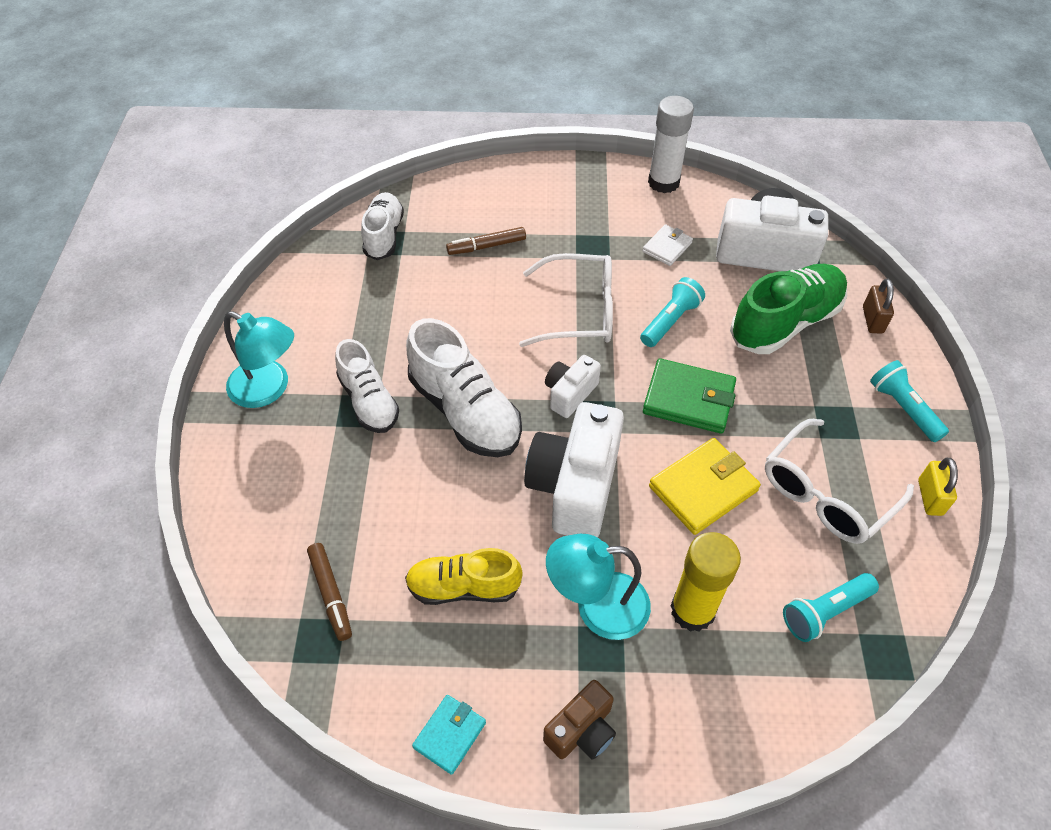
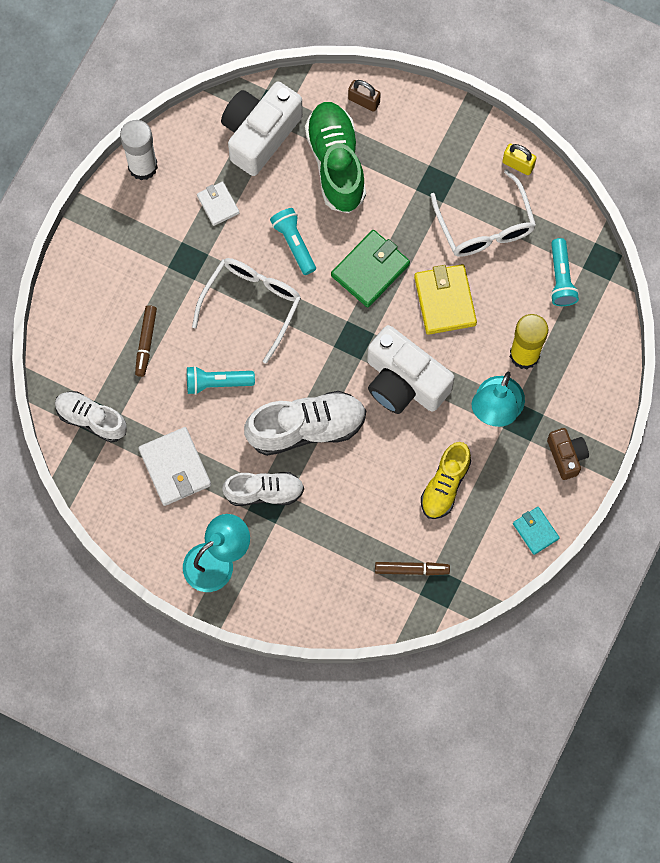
camera: 65 degrees left, 20 degrees up
white camera [545,355,601,418] -> none
turquoise flashlight [870,360,949,442] -> turquoise flashlight moved to [187,366,255,395]
none -> white wallet [138,427,211,506]

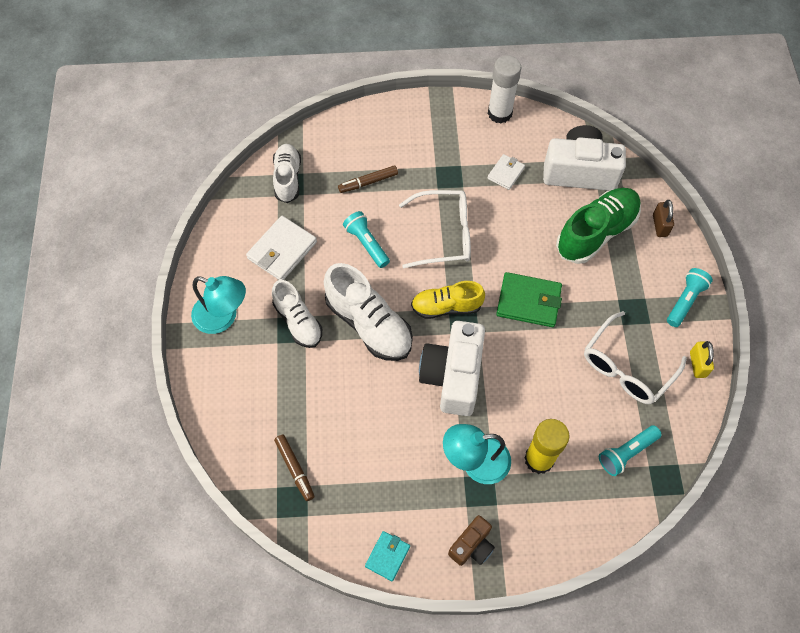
camera: 60 degrees right, 10 degrees down
turquoise flashlight [270,208,316,275] -> turquoise flashlight moved to [667,268,713,327]
yellow wallet [414,264,477,335] -> none
yellow shoe [421,442,471,519] -> yellow shoe moved to [411,281,485,319]

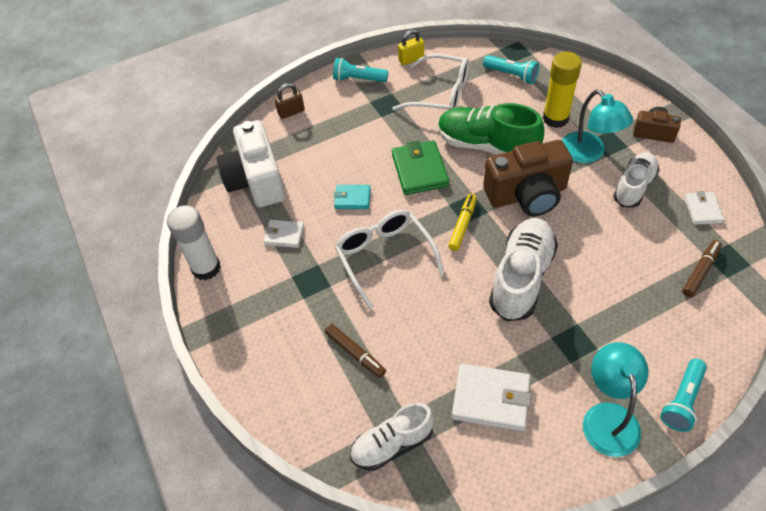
camera: 110 degrees left, 10 degrees down
white shoe [272,280,322,348] -> white shoe moved to [613,152,659,208]
turquoise flashlight [343,211,390,268] -> turquoise flashlight moved to [660,359,707,432]
turquoise wallet [365,531,410,581] -> turquoise wallet moved to [334,185,371,209]
yellow shoe [411,281,485,319] -> yellow marker [448,193,477,251]
white camera [419,321,485,416] -> brown camera [483,140,573,216]
green shoe [556,188,641,264] -> green shoe moved to [438,103,544,154]
none -> white wallet [684,191,724,225]

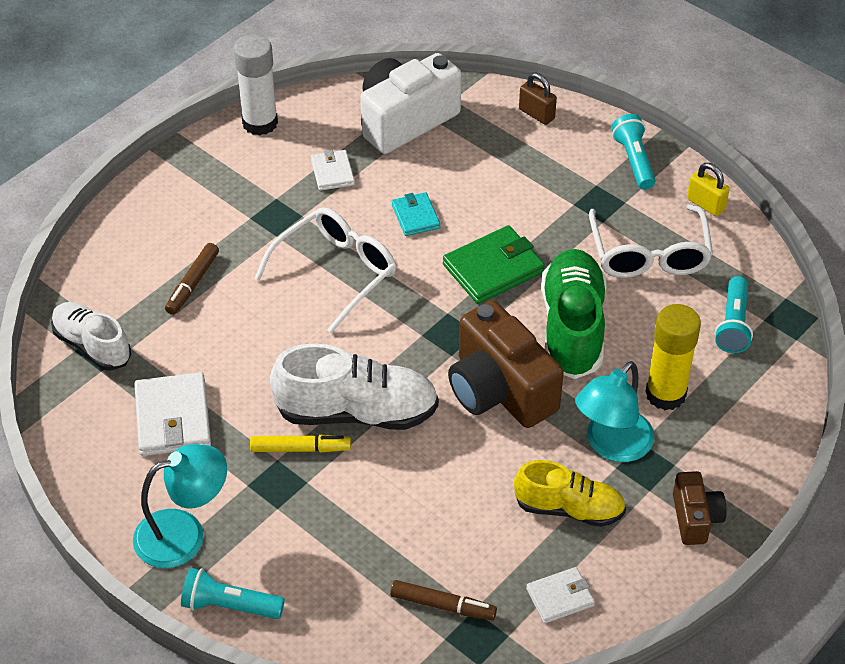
camera: 65 degrees right, 5 degrees down
yellow marker [448,193,477,251] -> yellow marker moved to [250,435,351,453]
white shoe [613,152,659,208] -> yellow shoe [514,460,626,527]

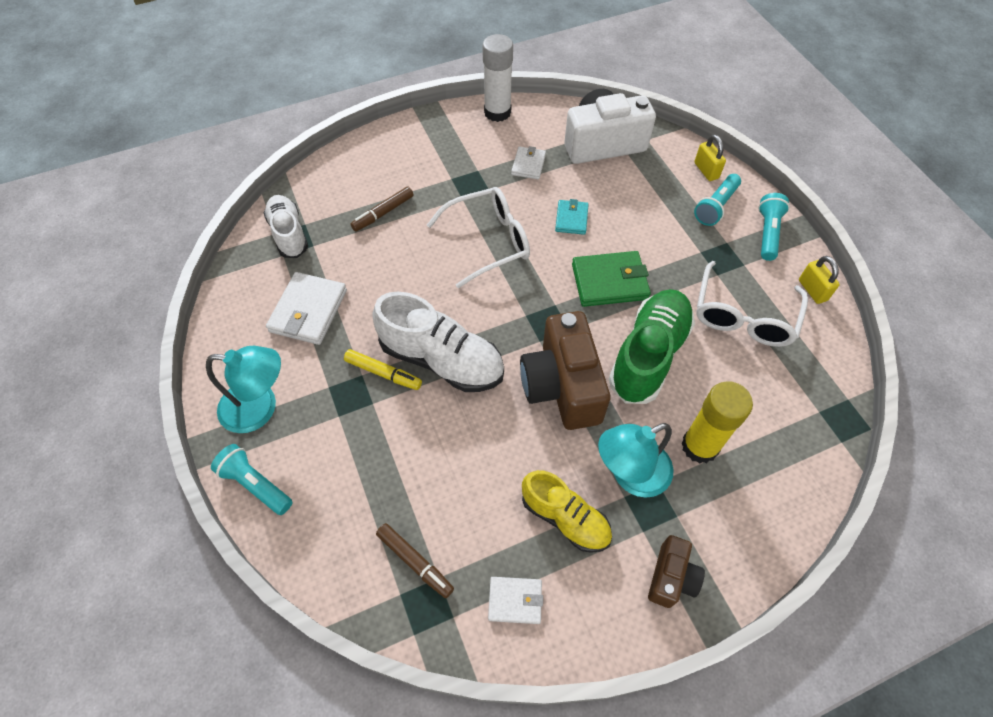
camera: 25 degrees right, 10 degrees up
brown padlock [519,73,557,125] -> yellow padlock [694,135,726,181]
turquoise flashlight [715,276,753,353] -> turquoise flashlight moved to [694,174,741,226]

